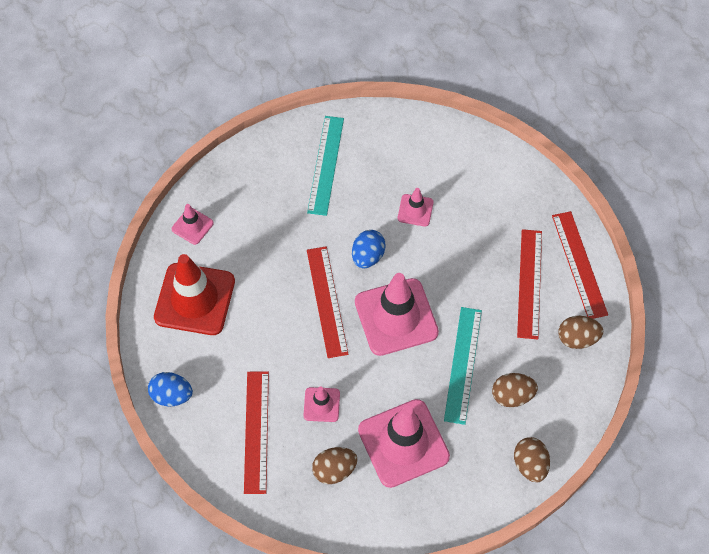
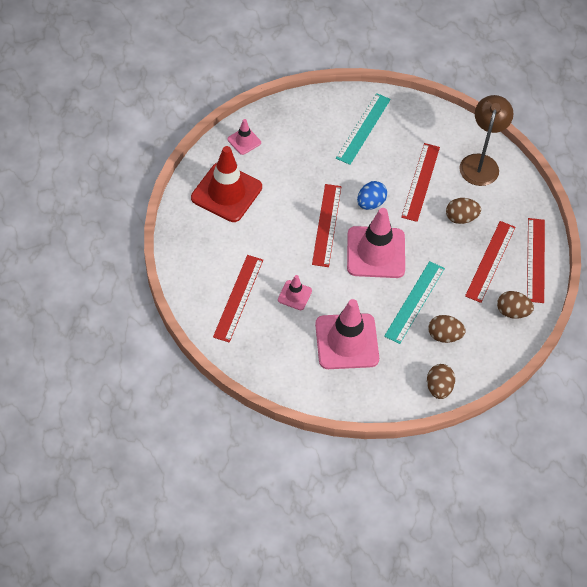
camera: 15 degrees right, 5 degrees down
blue egg [148,372,193,406] -> none
brown egg [312,447,358,484] -> brown egg moved to [446,198,481,224]
pink traffic cone [398,188,434,226] -> red ruler [401,143,440,222]
none -> brown lamp [459,95,513,186]

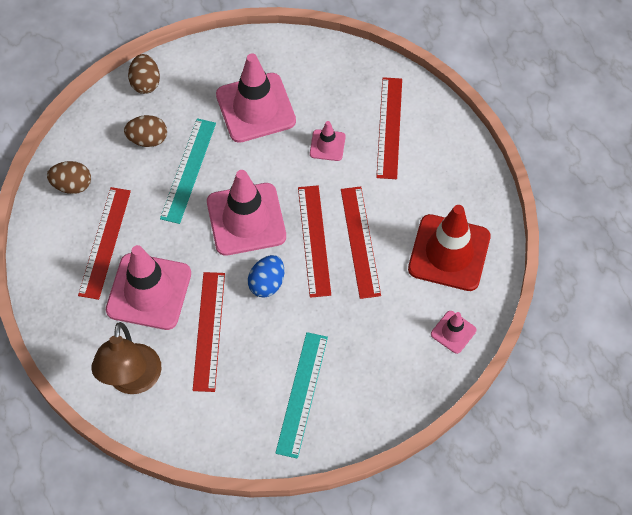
camera: 170 degrees right, 5 degrees up
brown egg [446,198,481,224] -> pink traffic cone [106,245,191,330]
red ruler [527,218,545,303] -> red ruler moved to [341,186,381,299]

